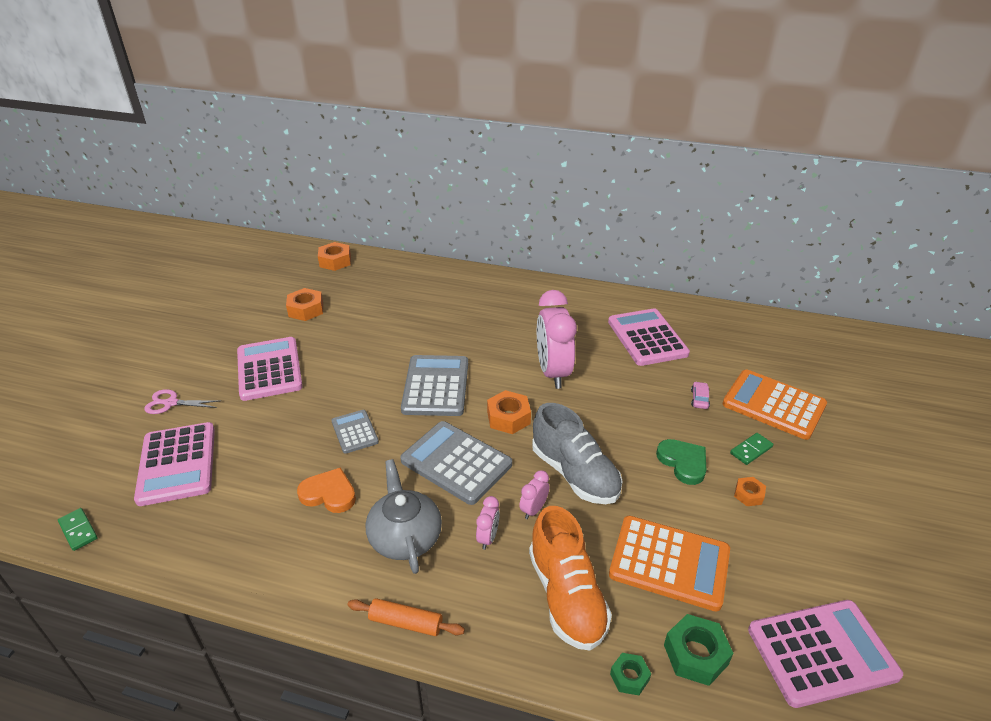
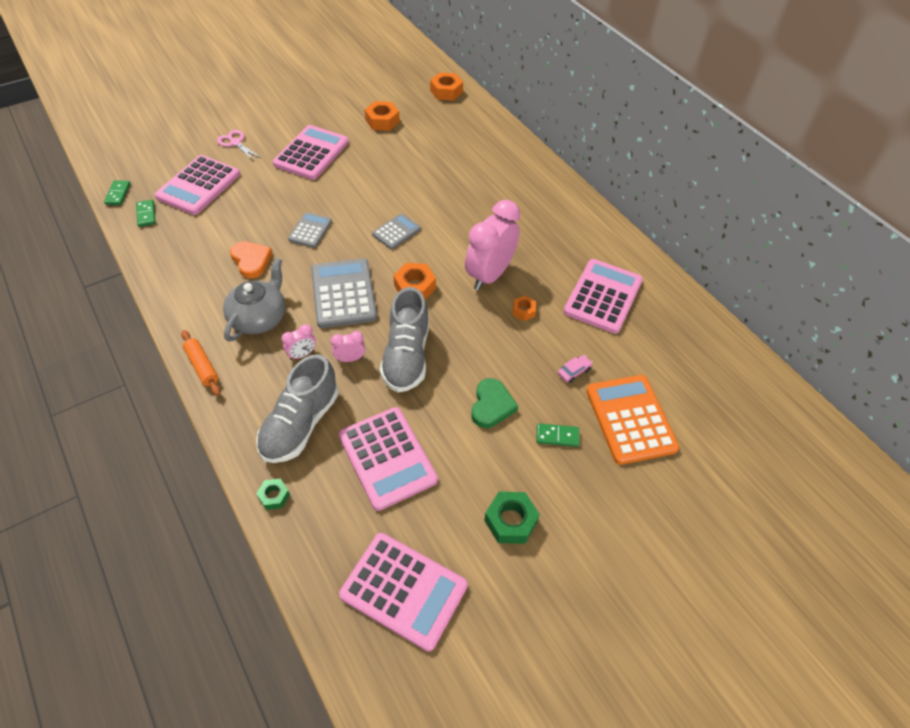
camera: 40 degrees right, 15 degrees up
grey calculator [401,355,468,416] -> grey calculator [372,213,421,249], size x0.56
orange shoe [529,506,612,650] -> grey shoe [256,354,338,463]
orange calculator [609,516,730,612] -> pink calculator [339,407,438,511]
green nut [664,614,733,686] -> green nut moved to [484,492,540,544]
orange nut [734,477,766,506] -> orange nut moved to [513,296,536,321]
none -> green domino [136,200,156,227]

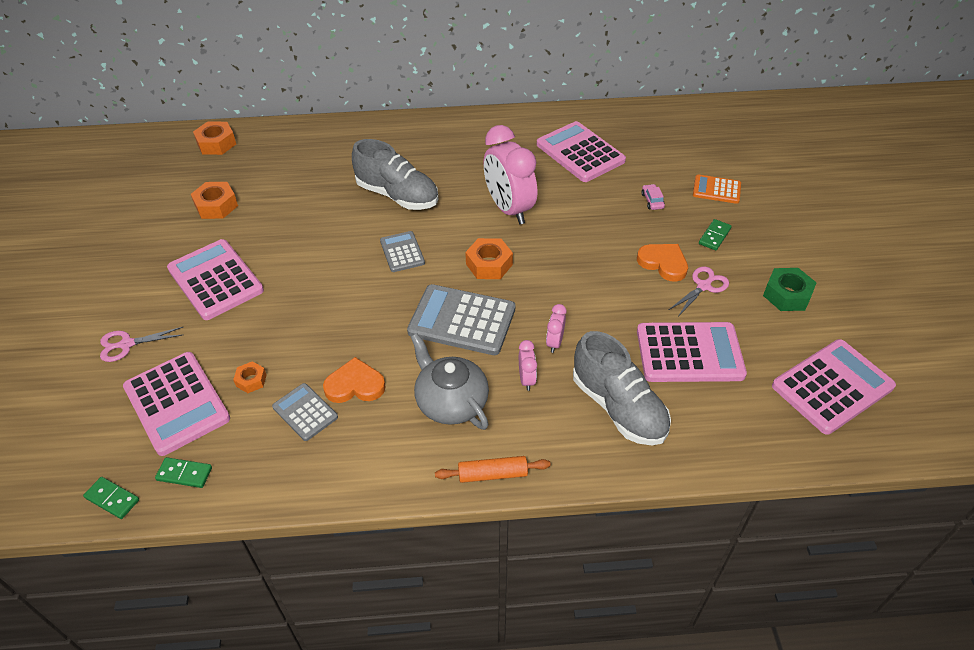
camera: 60 degrees left, 5 degrees down
green nut [256,479,290,510] -> none
grey calculator [288,212,332,248] -> grey calculator moved to [272,383,338,441]
grey shoe [380,287,429,392] -> grey shoe moved to [352,139,438,210]
green heart [471,378,518,428] -> orange heart [637,244,688,282]
orange nut [513,296,536,321] -> orange nut moved to [233,361,267,393]
orange calculator [586,375,679,465] -> orange calculator [693,175,741,204], size x0.56
none -> pink scissors [669,266,729,315]

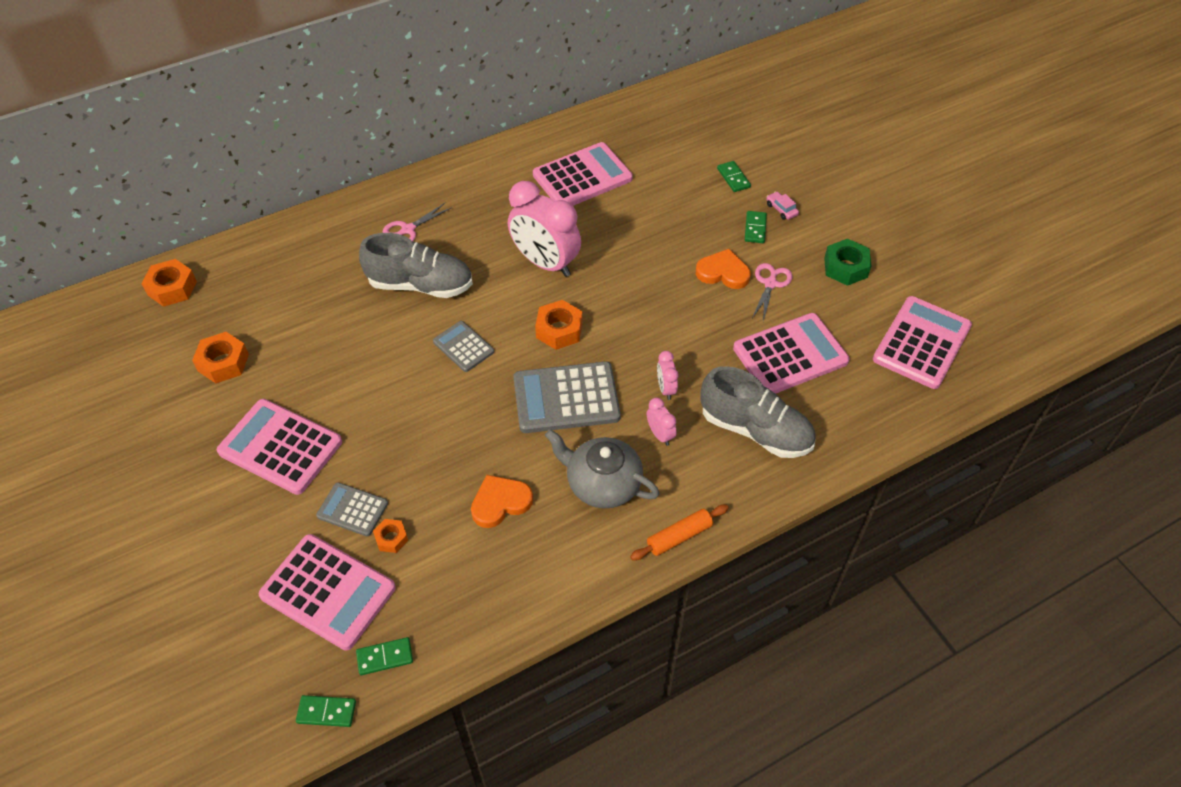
camera: 25 degrees left, 5 degrees up
pink scissors [100,327,183,362] -> pink scissors moved to [383,203,452,242]
grey calculator [272,383,338,441] -> grey calculator moved to [316,482,388,536]
pink calculator [537,121,626,182] -> pink calculator turned 120 degrees clockwise [533,142,633,206]
pink car [641,184,665,210] -> pink car moved to [766,191,799,220]
orange calculator [693,175,741,204] -> green domino [717,161,751,192]

